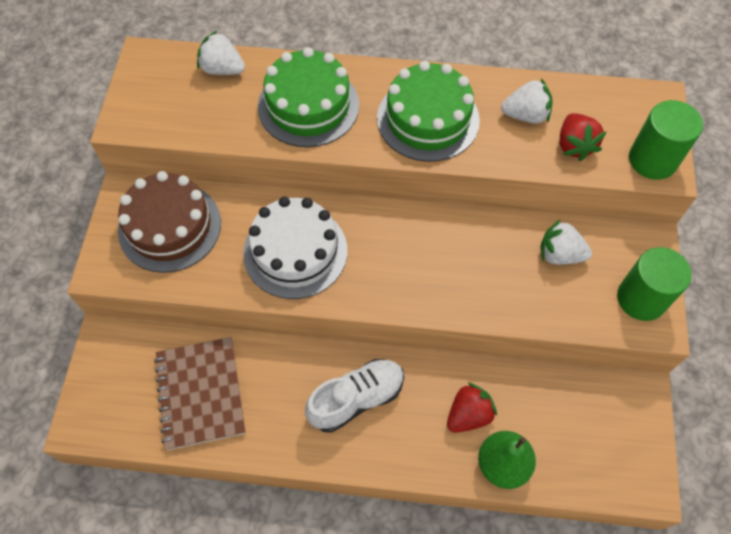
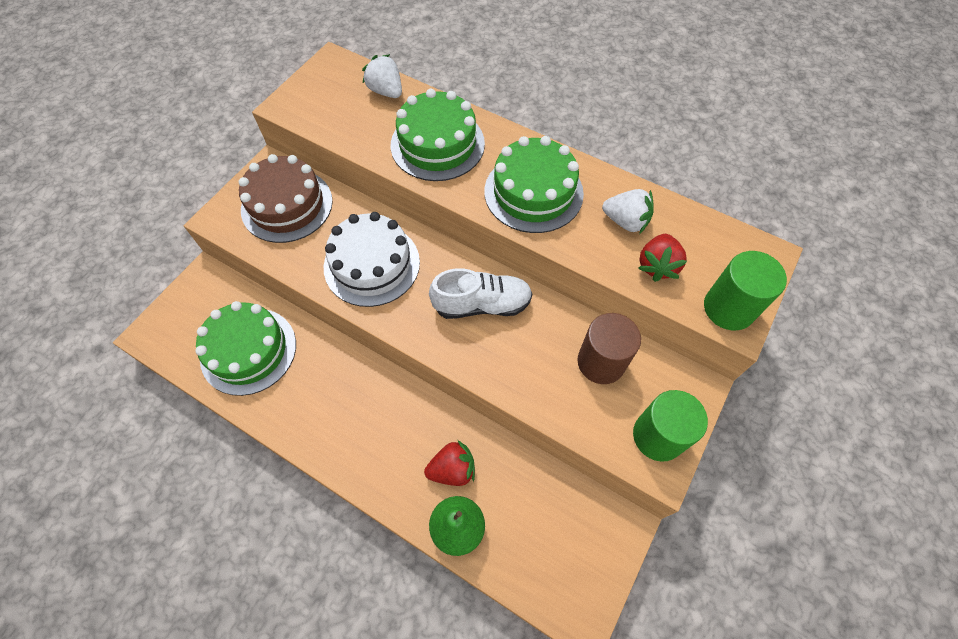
camera: 25 degrees right, 0 degrees up
brown notebook [154,337,246,450] -> green cake [195,301,296,396]
white shoe [305,359,404,433] -> white shoe moved to [429,268,533,319]
white strawberry [540,219,592,265] -> brown cylinder [577,313,641,384]

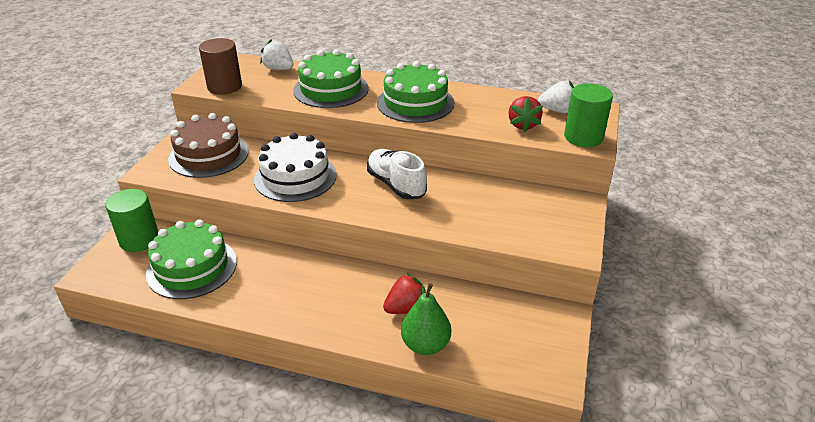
camera: 15 degrees left, 25 degrees down
white shoe [429,268,533,319] -> white shoe turned 105 degrees counterclockwise [367,149,427,200]
brown cylinder [577,313,641,384] -> brown cylinder moved to [199,38,242,95]
white strawberry [602,189,654,234] -> white strawberry moved to [538,81,574,113]
green cylinder [633,390,708,462] -> green cylinder moved to [105,189,158,252]

